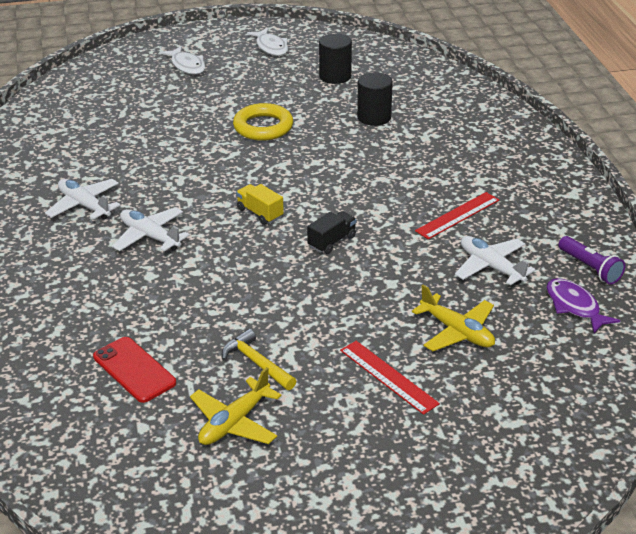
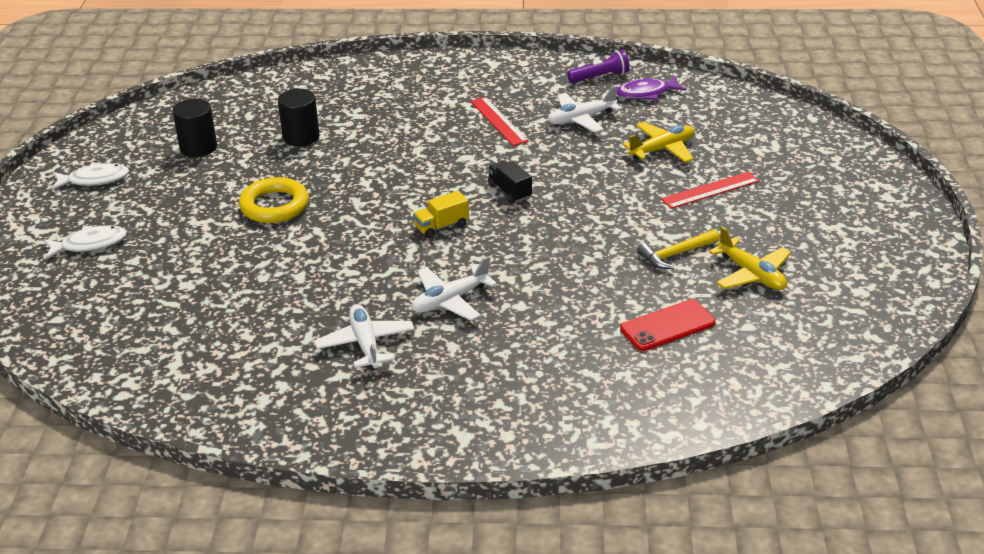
camera: 75 degrees left, 0 degrees up
white plane [45,179,120,219] -> white plane turned 105 degrees clockwise [314,304,415,370]

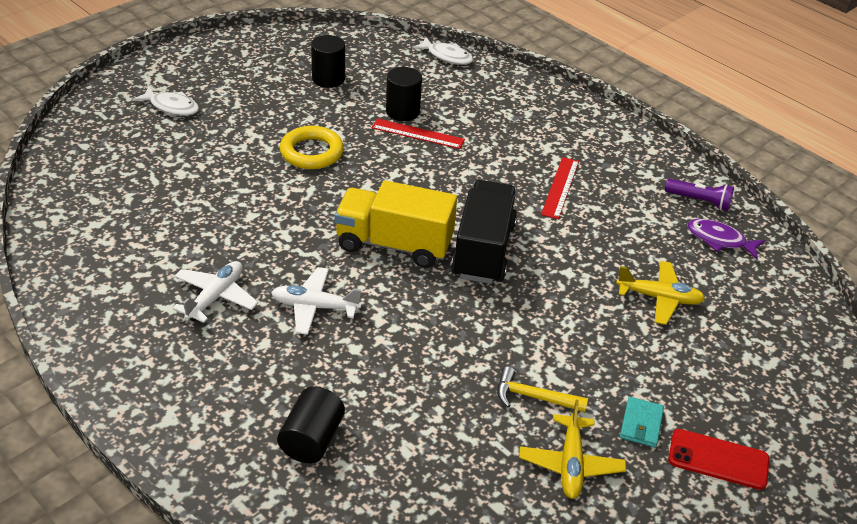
camera: 40 degrees right, 5 degrees up
white fish [51,163,129,190] -> white fish moved to [412,37,473,65]
yellow truck [413,191,469,238] -> yellow truck [334,180,457,268], size x2.17
black truck [488,161,532,203] -> black truck [451,180,517,284], size x2.17
white plane [548,86,622,133] -> none
red phone [620,299,716,351] -> red phone moved to [668,429,769,490]
red ruler [661,172,759,209] -> red ruler moved to [372,118,465,149]
none -> black cylinder [277,386,345,463]
none -> turquoise wallet [620,397,664,447]

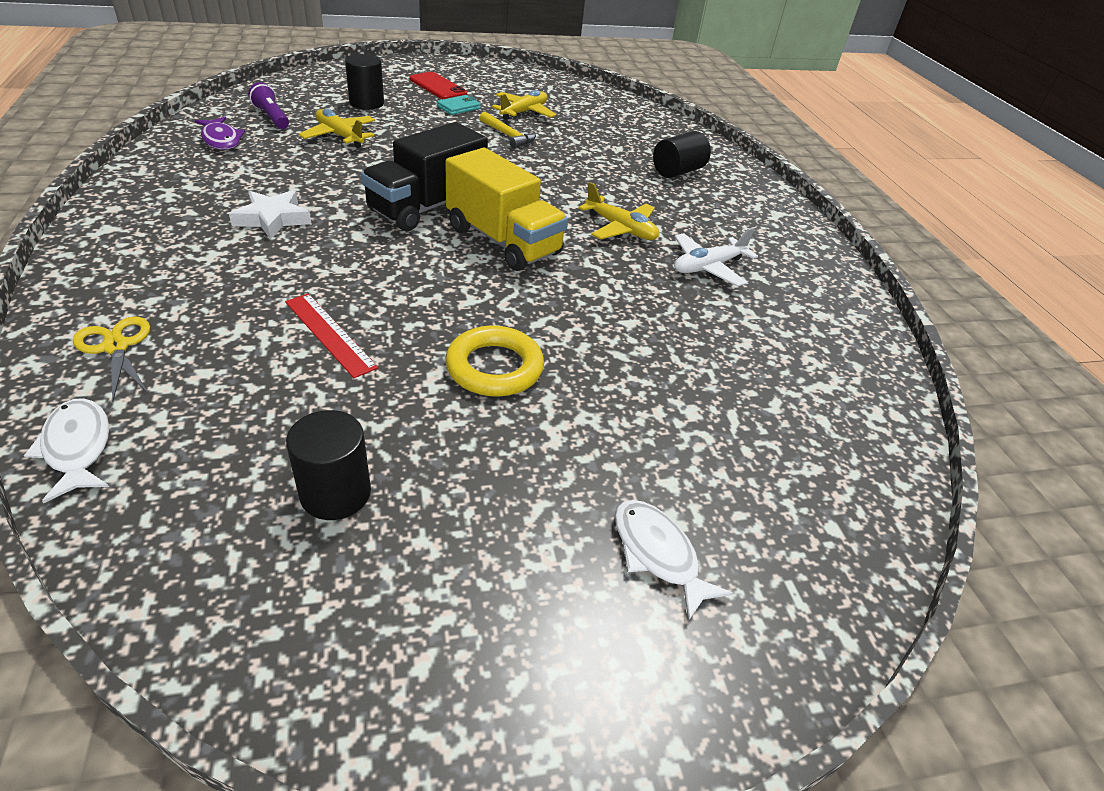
camera: 150 degrees left, 0 degrees up
white plane [271,267,362,335] -> yellow plane [578,182,659,240]
black cylinder [386,67,422,121] -> black cylinder moved to [345,54,384,110]
red ruler [541,157,579,219] -> white star [229,190,312,240]
purple flashlight [665,178,734,211] -> purple flashlight moved to [248,82,289,129]
none -> yellow scissors [73,317,150,402]

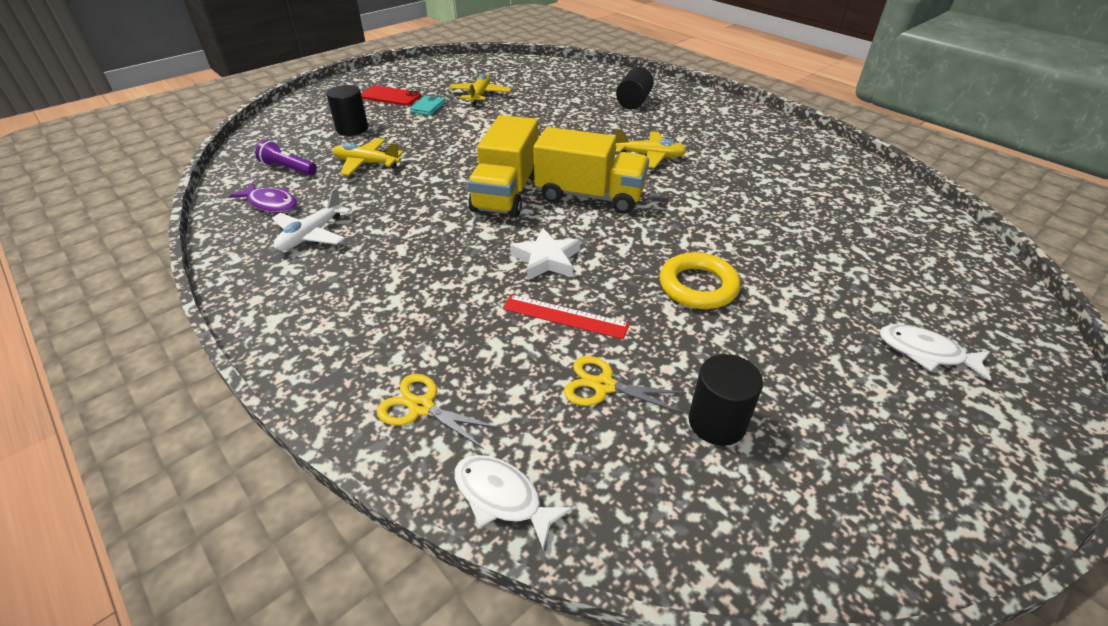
camera: 25 degrees left, 0 degrees up
white star [229,190,312,240] -> white star moved to [510,228,580,281]
black truck [361,122,488,231] -> yellow truck [467,115,539,217]
yellow hammer [480,112,536,148] -> none
white plane [674,228,758,287] -> white plane moved to [272,188,352,251]
none -> yellow scissors [563,356,687,414]

